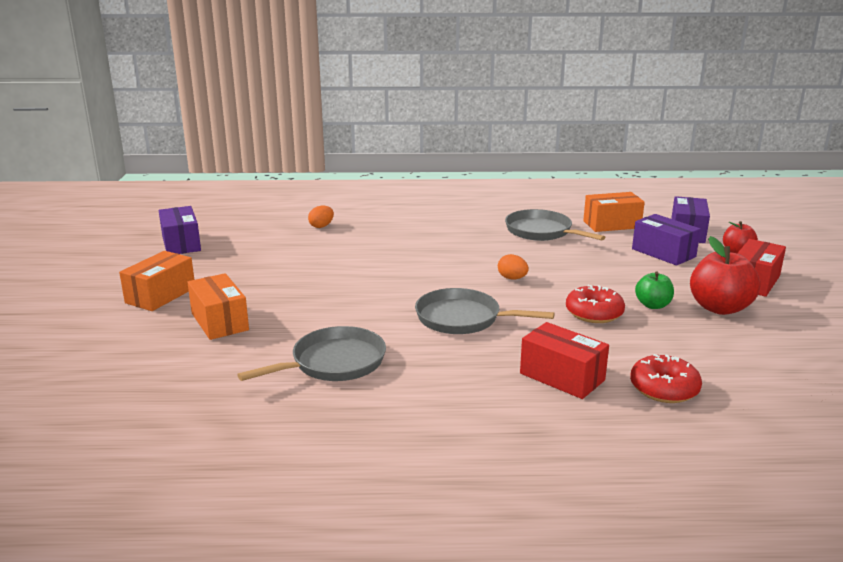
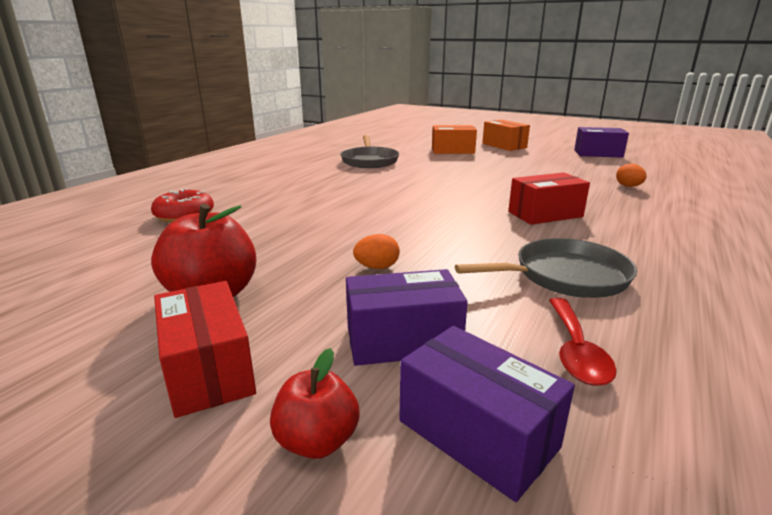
camera: 120 degrees right, 0 degrees up
grey pan [415,288,555,334] -> none
orange egg [498,254,529,279] -> orange egg moved to [353,234,400,269]
red box [520,322,609,399] -> red box moved to [508,172,590,225]
red donut [566,284,625,323] -> none
orange box [583,192,645,232] -> red spoon [549,298,617,386]
green apple [635,272,674,309] -> none

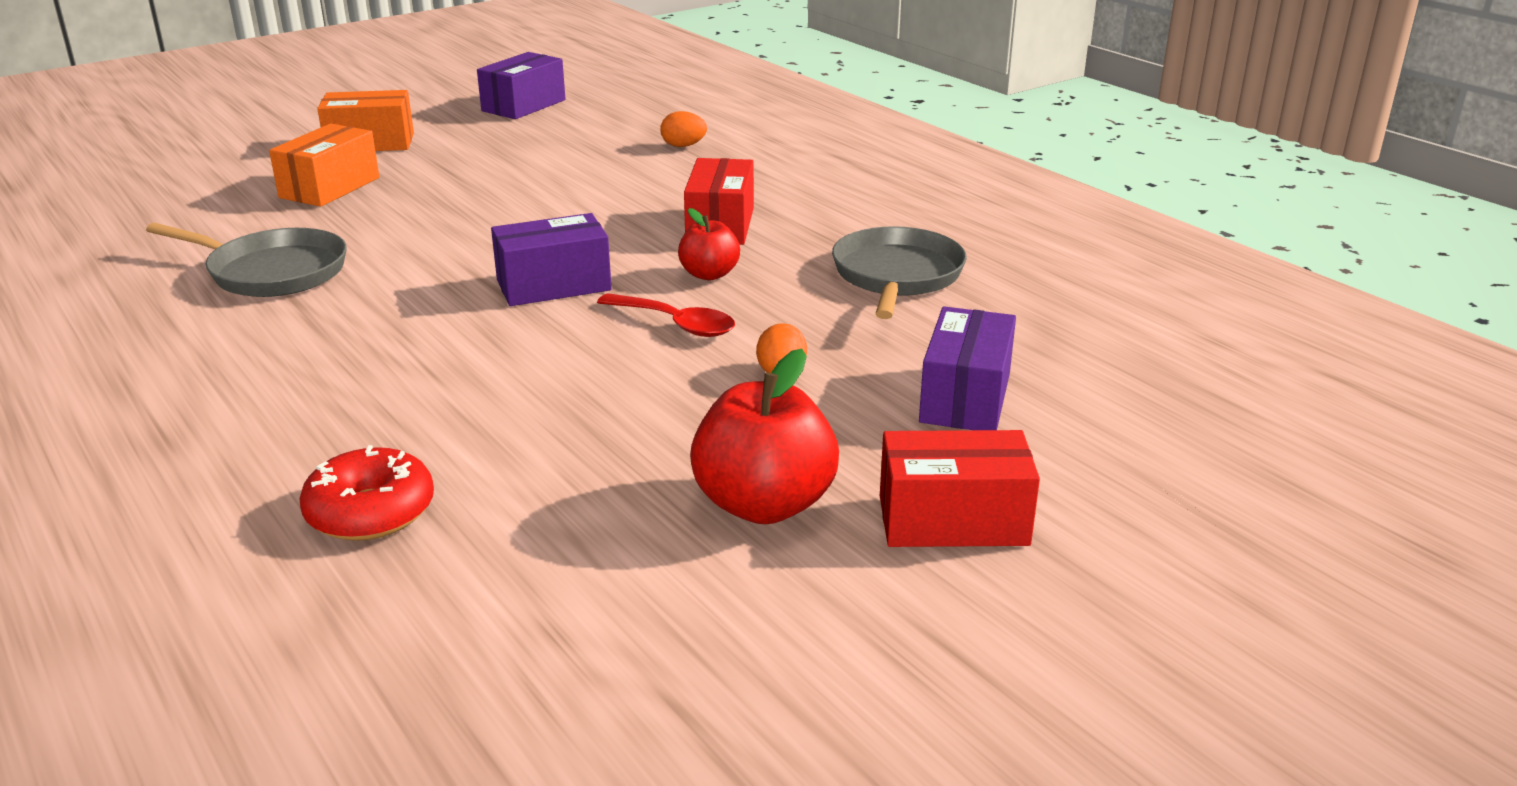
camera: 65 degrees left, 5 degrees up
red apple [270,348,360,459] -> red apple moved to [678,208,740,280]
purple box [400,326,575,502] -> purple box moved to [491,213,612,306]
red spoon [549,298,617,386] -> red spoon moved to [597,293,735,337]

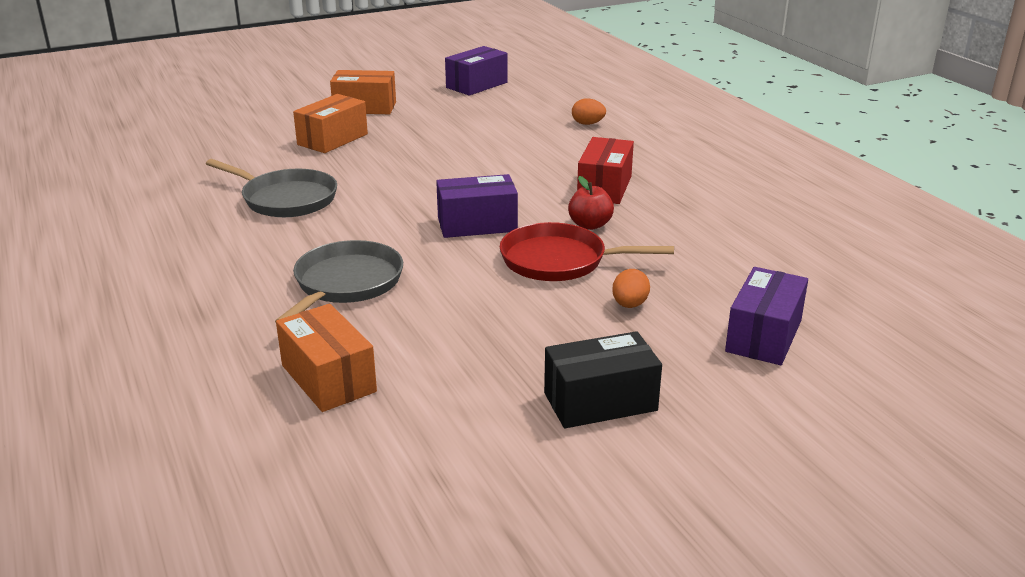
camera: 10 degrees right, 0 degrees up
red donut [299,445,434,541] -> orange box [276,304,377,412]
red spoon [597,293,735,337] -> red pan [500,222,674,281]
red apple [690,348,839,524] -> black box [544,331,662,428]
grey pan [832,226,967,319] -> grey pan moved to [275,240,403,323]
red box [880,430,1040,547] -> none

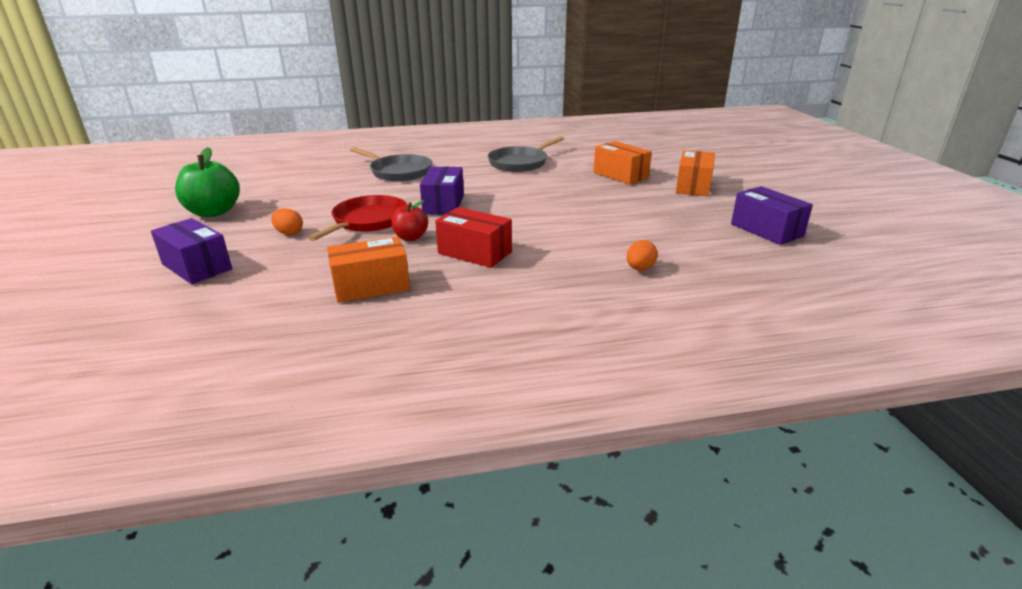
camera: 105 degrees right, 0 degrees up
orange box [276,304,377,412] -> orange box moved to [327,236,410,303]
black box [544,331,662,428] -> green apple [175,147,240,217]

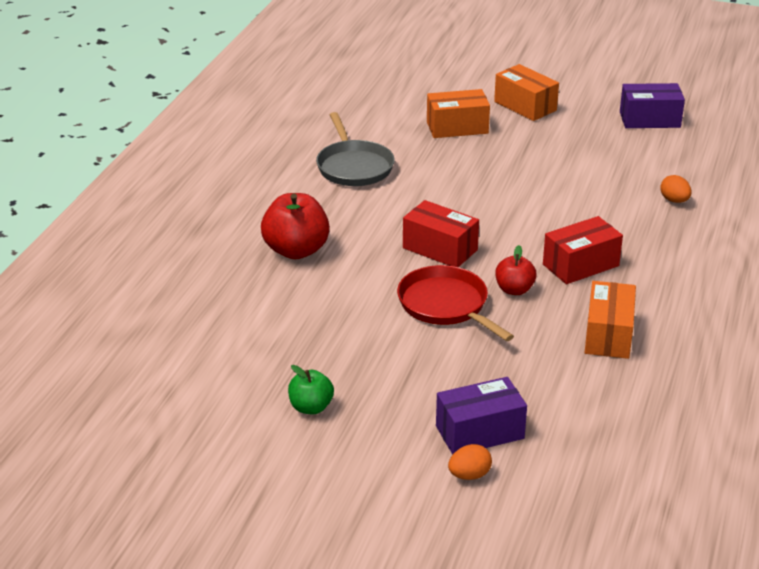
camera: 60 degrees left, 5 degrees up
green apple [175,147,240,217] -> green apple [288,365,334,414], size x0.58
orange egg [271,208,303,235] -> orange egg moved to [448,444,492,480]
grey pan [350,147,432,181] -> red apple [261,193,330,259]
purple box [420,166,464,215] -> red box [403,200,479,267]

